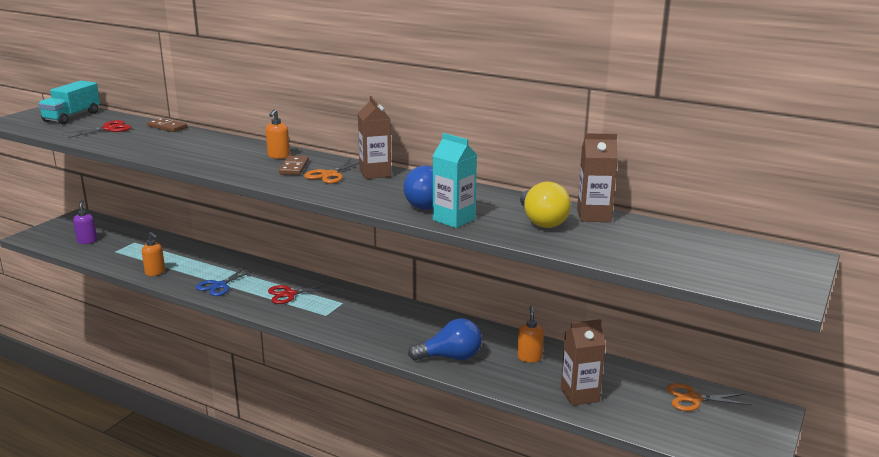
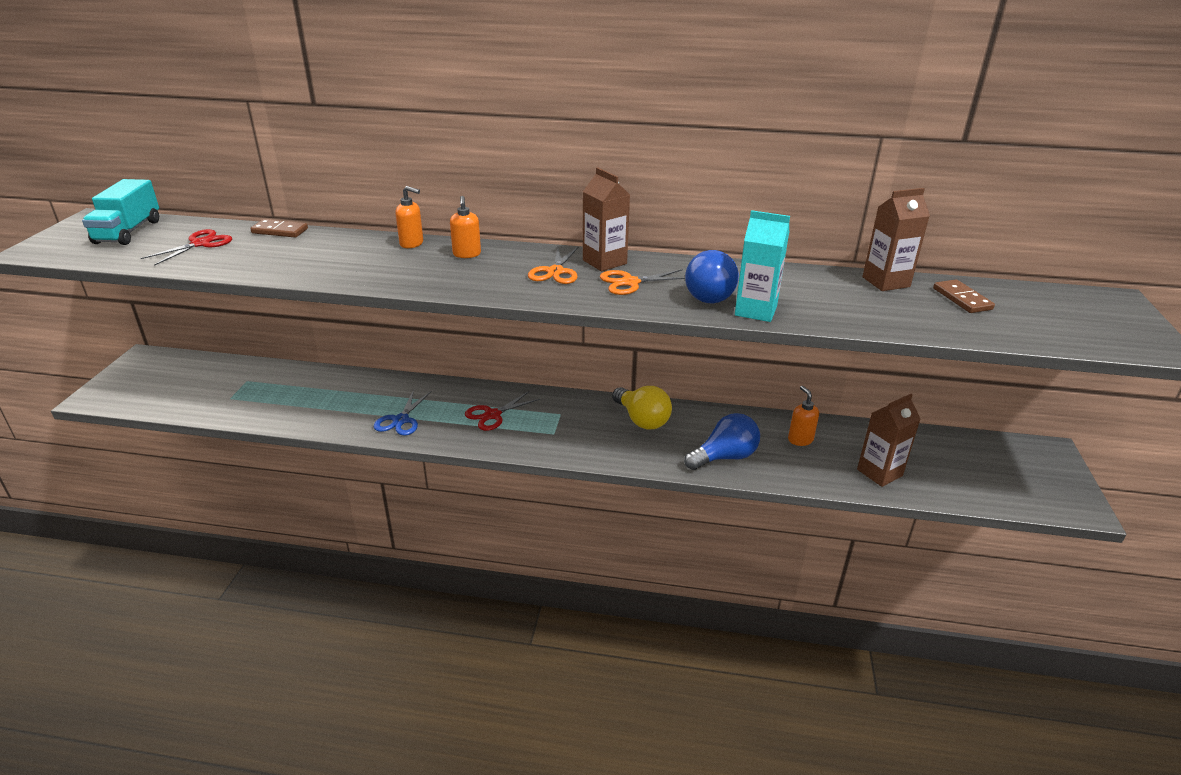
camera: 20 degrees left, 10 degrees up
purple soap dispenser [73,200,97,244] -> none
orange soap dispenser [142,232,165,276] -> orange soap dispenser moved to [395,186,423,248]
brown domino [279,155,309,175] -> brown domino moved to [933,279,995,313]
yellow light bulb [520,182,571,228] -> yellow light bulb moved to [612,386,672,429]
orange scissors [667,383,751,411] -> orange scissors moved to [600,269,685,295]

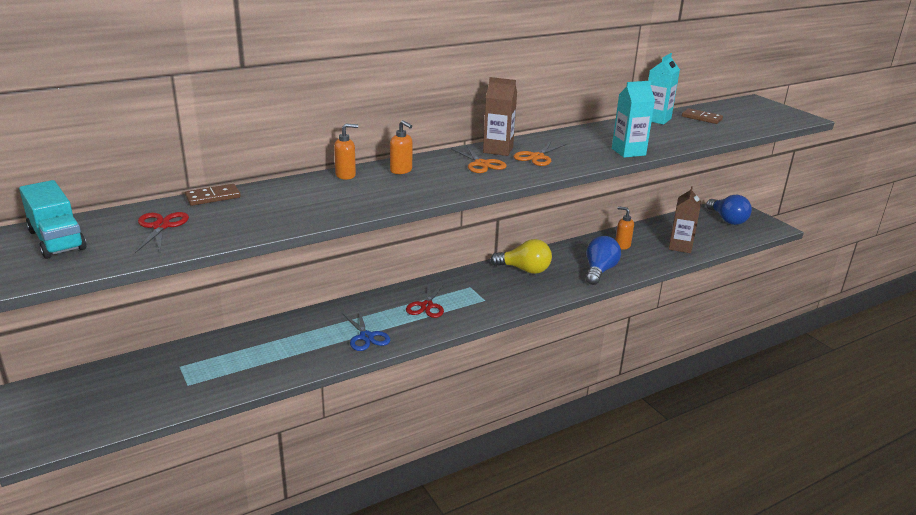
camera: 40 degrees left, 5 degrees down
blue light bulb [685,250,739,303] -> blue light bulb moved to [706,195,752,225]
brown carton [862,188,930,291] -> turquoise carton [648,53,680,125]

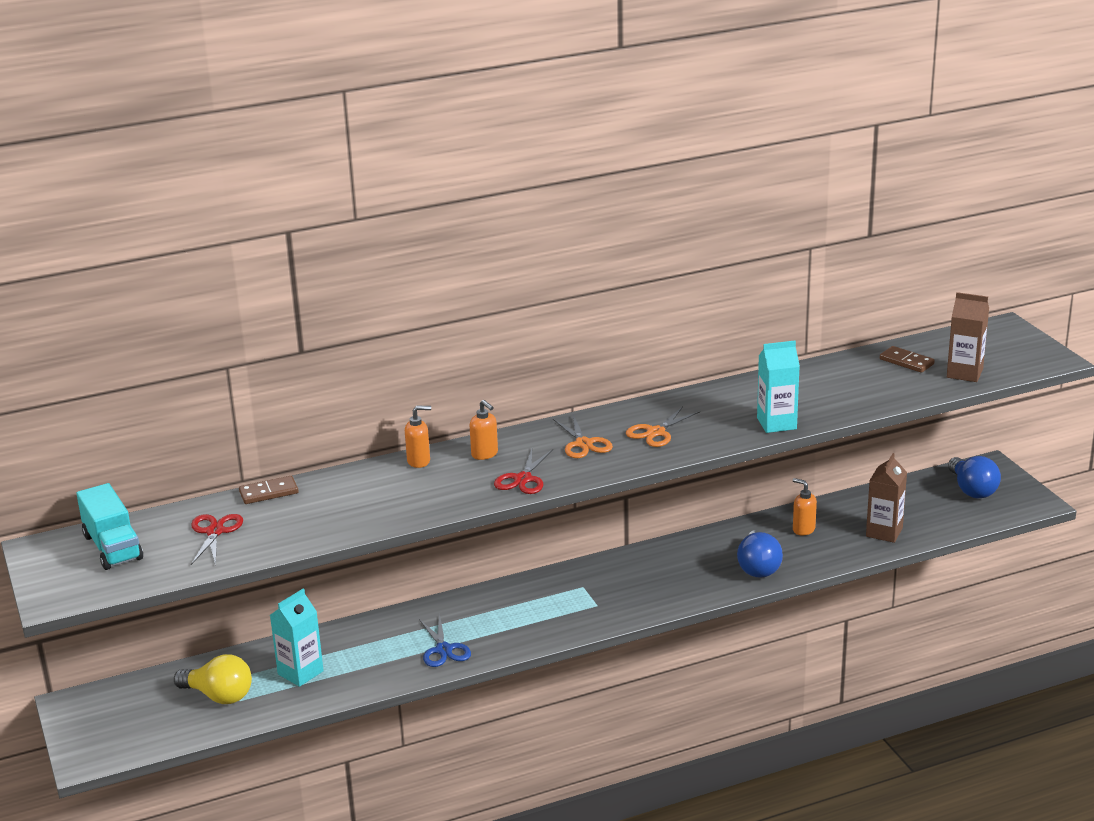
camera: 10 degrees right, 0 degrees up
red scissors [406,283,445,318] -> red scissors moved to [494,449,553,494]
brown carton [483,77,517,156] -> brown carton moved to [947,292,989,382]
yellow light bulb [490,239,552,274] -> yellow light bulb moved to [174,654,252,704]
blue light bulb [586,236,621,285] -> blue light bulb turned 150 degrees clockwise [737,530,783,578]
turquoise carton [648,53,680,125] -> turquoise carton moved to [270,589,324,687]

